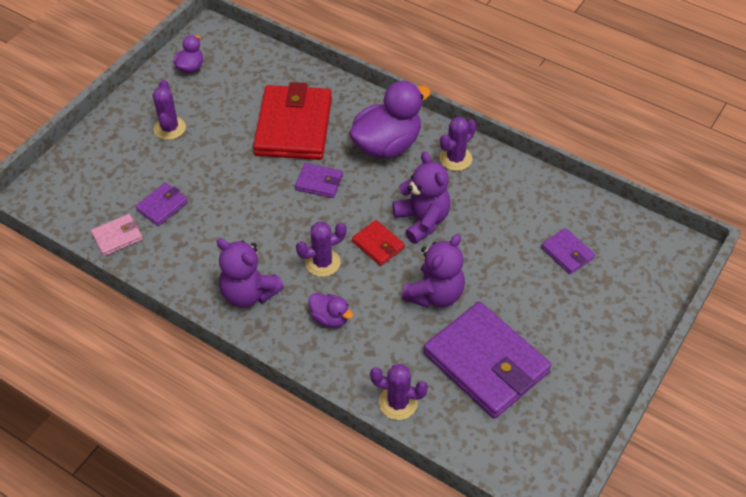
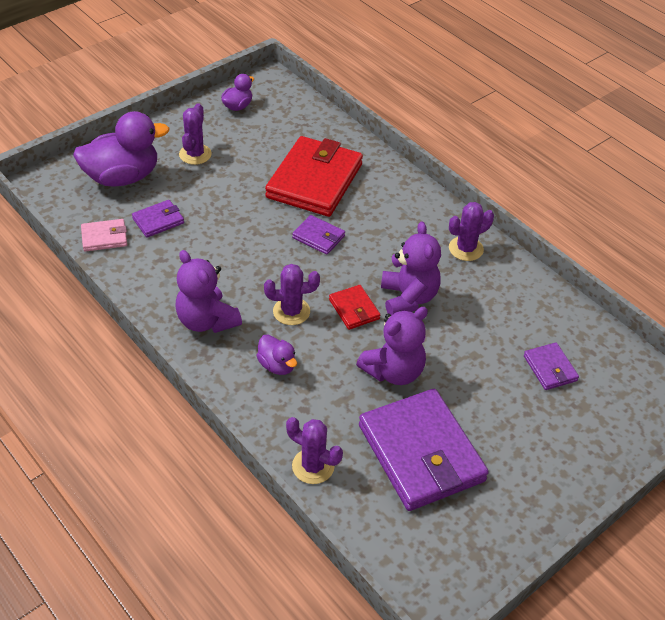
camera: 15 degrees right, 5 degrees down
purple duck [349,81,431,159] -> purple duck moved to [73,111,170,187]

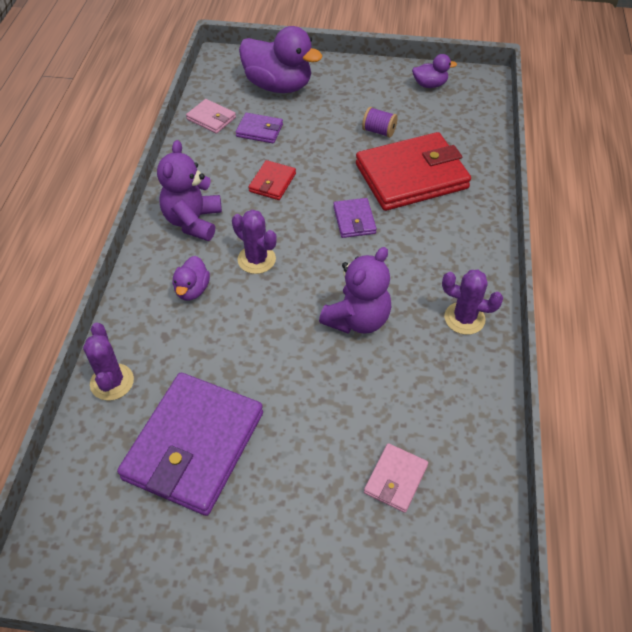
camera: 50 degrees right, 5 degrees up
purple cactus [179,103,212,165] -> none
red wallet [329,285,380,330] -> red wallet moved to [248,160,296,200]
purple teddy bear [356,307,428,385] -> none
purple wallet [524,343,579,390] -> pink wallet [364,443,428,513]
none -> purple spool [362,107,398,138]

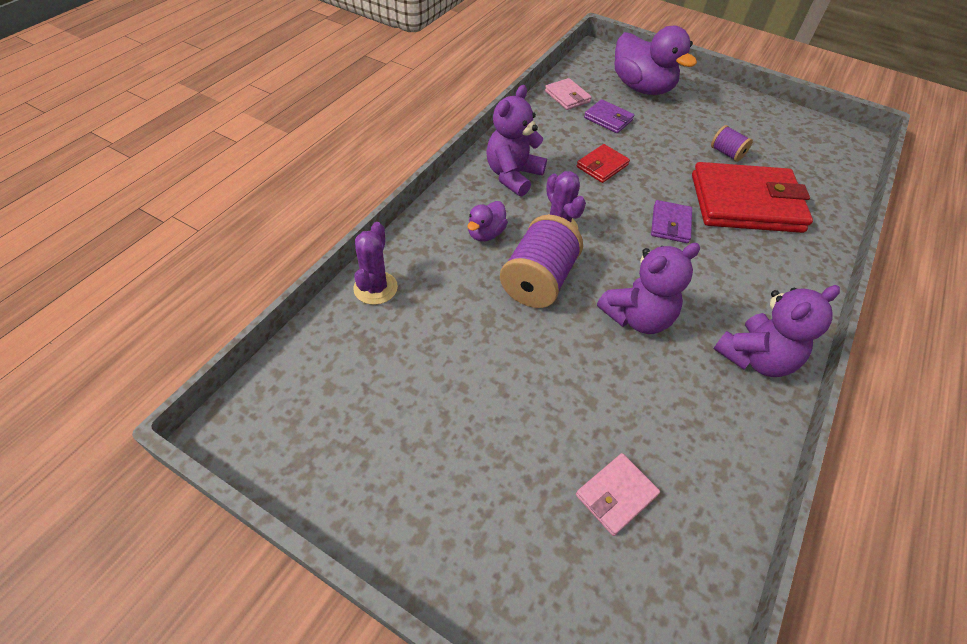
camera: 20 degrees right, 0 degrees up
purple wallet [117,373,263,516] -> none
purple duck [412,54,457,88] -> none
purple cactus [442,270,503,335] -> purple teddy bear [713,285,840,377]
none -> purple spool [500,215,583,308]

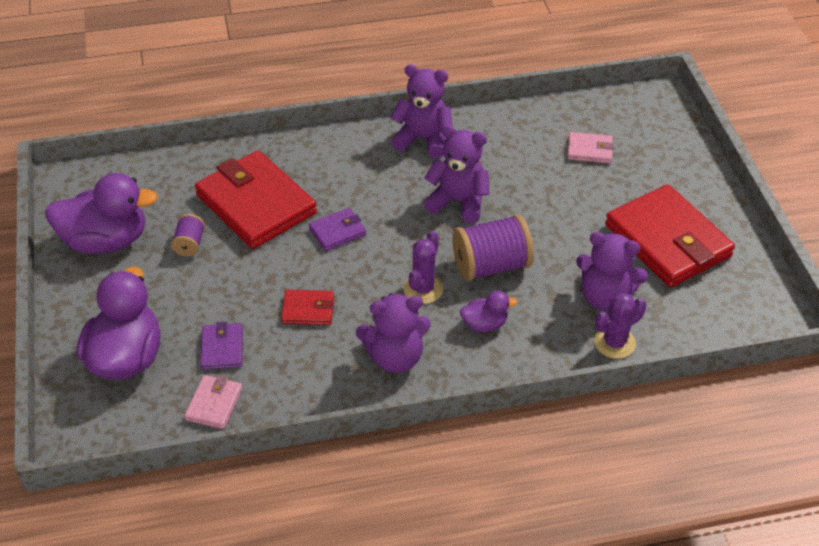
camera: 130 degrees left, 5 degrees down
none -> purple duck [45,173,158,254]
none -> purple teddy bear [576,232,648,311]
none -> red wallet [605,184,735,287]

